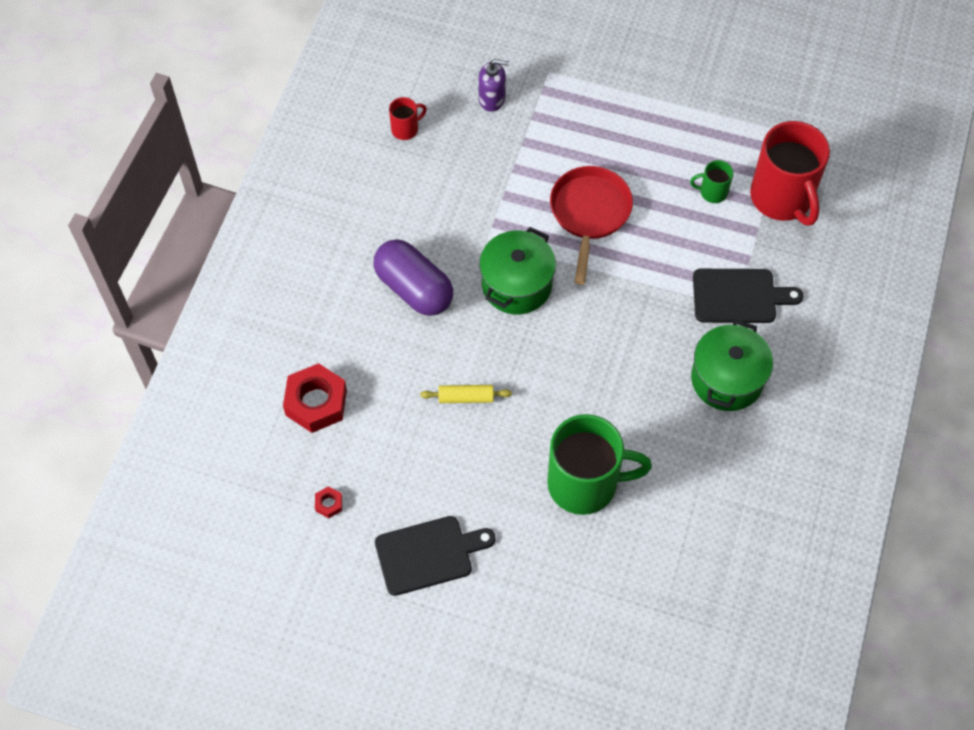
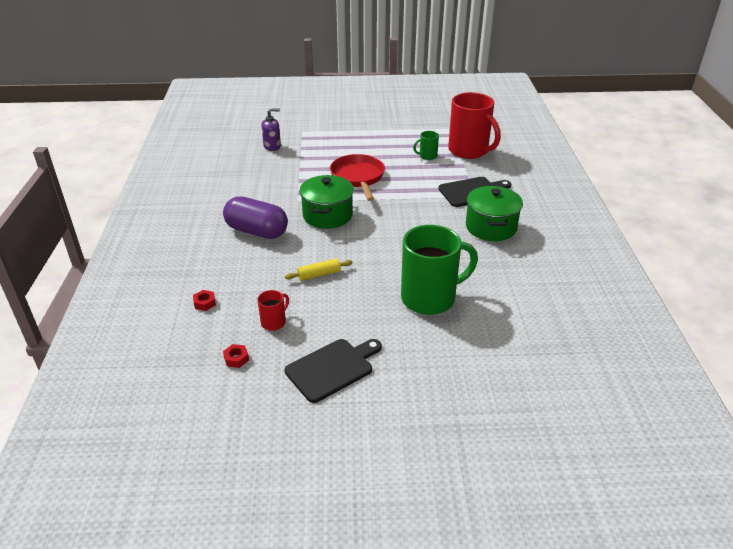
camera: 20 degrees left, 25 degrees down
red nut [283,363,347,433] -> red nut [193,290,216,311], size x0.44
red mug [389,97,427,140] -> red mug moved to [257,290,289,331]

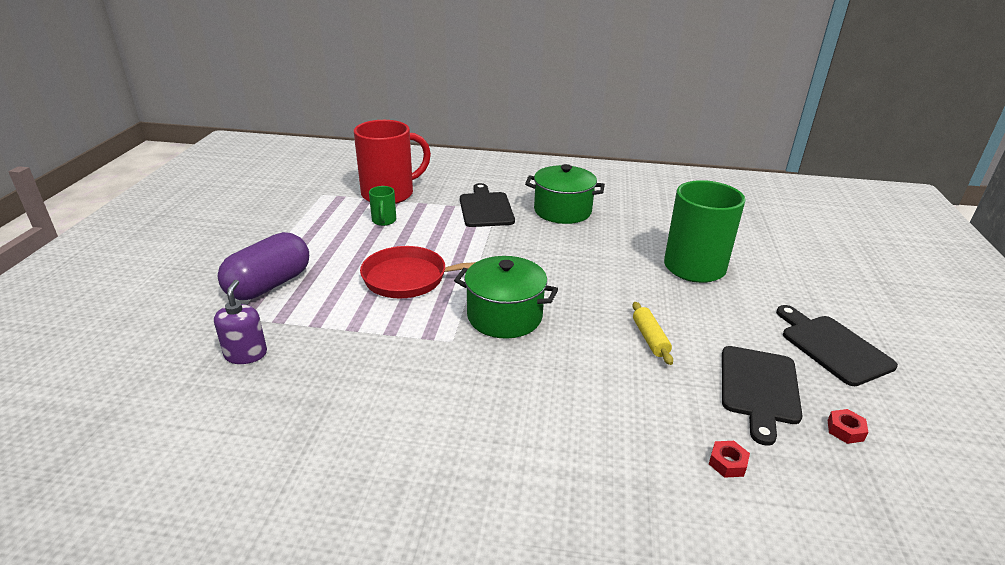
camera: 80 degrees left, 5 degrees down
purple capsule [223,196,288,239] -> purple capsule moved to [218,232,309,300]
red mug [257,290,289,331] -> black cutting board [722,346,803,446]

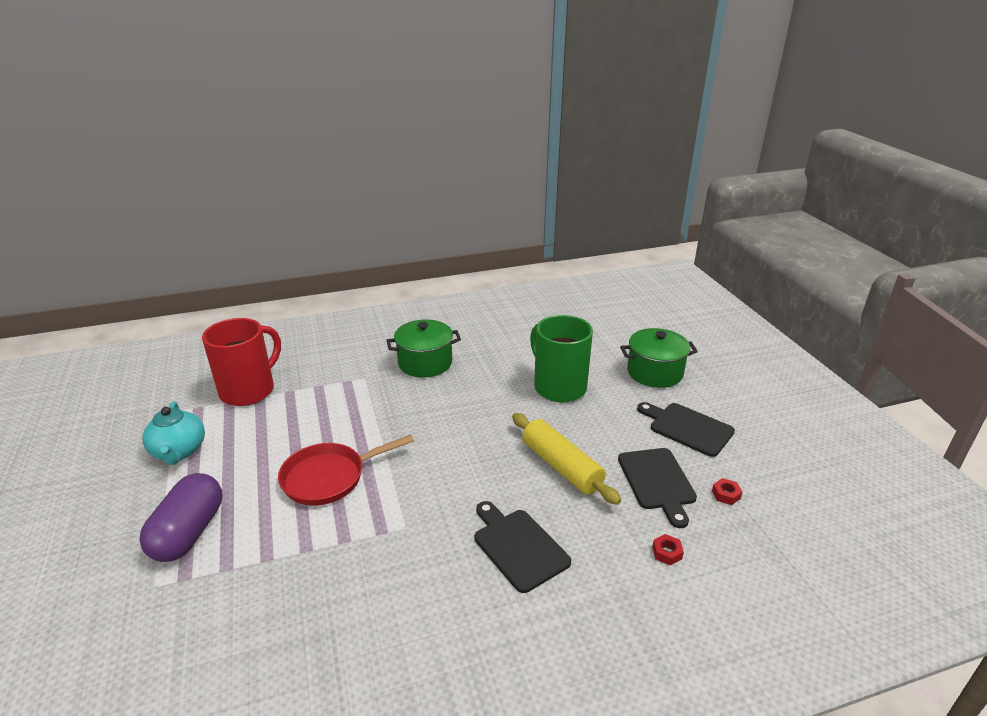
camera: 25 degrees left, 0 degrees up
purple soap dispenser [214,280,267,364] -> none
green mug [369,186,396,226] -> none
green pot [454,256,558,339] -> green pot moved to [620,328,698,388]
black cutting board [460,183,515,227] -> black cutting board moved to [475,501,571,593]
yellow rolling pin [632,302,673,365] -> yellow rolling pin [512,413,621,505], size x1.88
none -> turquoise teapot [143,401,205,465]

